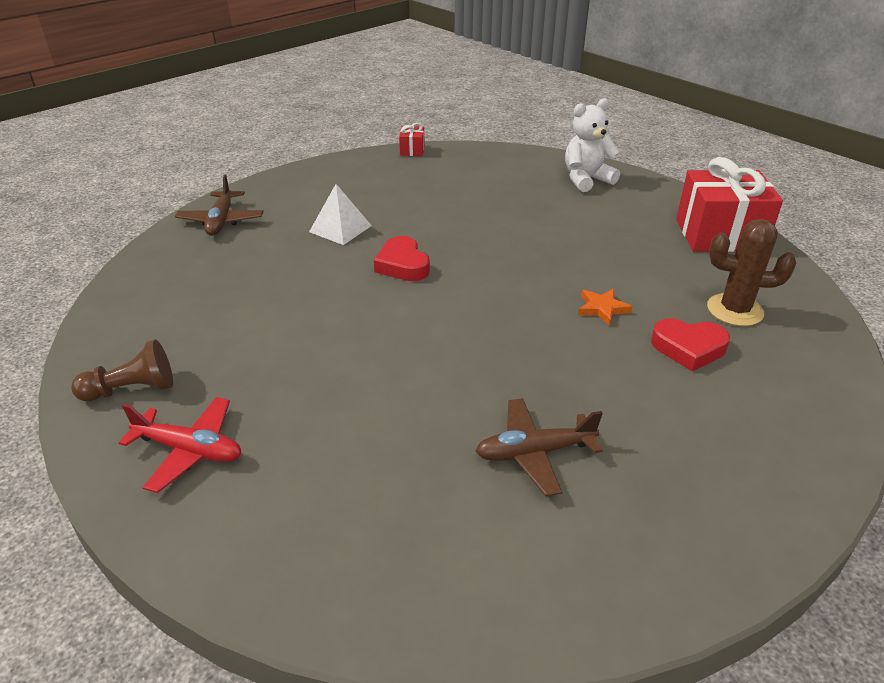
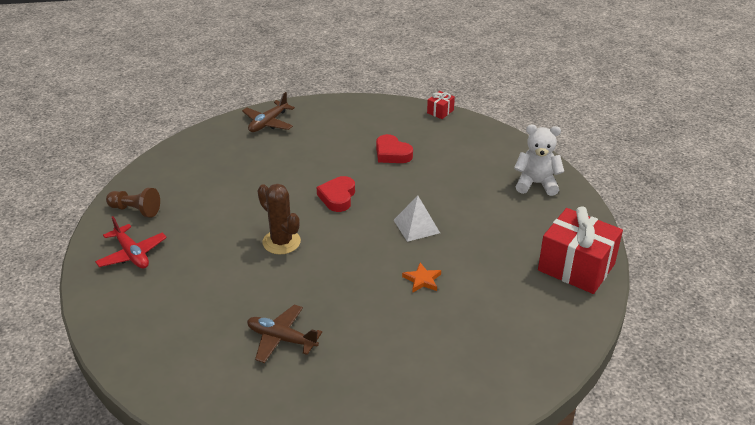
camera: 35 degrees right, 0 degrees up
white pyramid [309,184,372,245] -> white pyramid moved to [394,196,440,242]
red heart [651,318,730,371] -> red heart moved to [376,134,413,163]
brown cactus [707,219,796,326] -> brown cactus moved to [258,184,301,255]

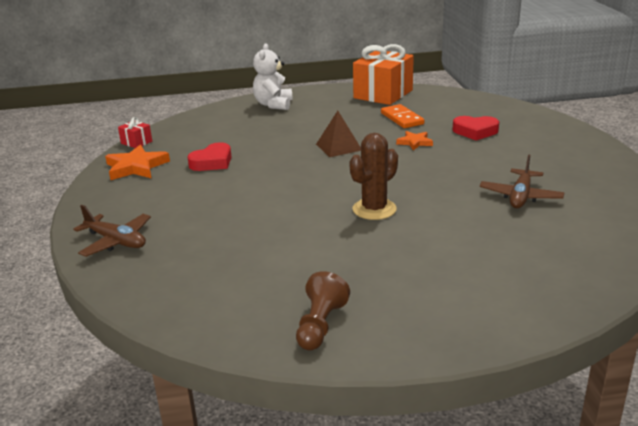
camera: 90 degrees left, 10 degrees down
red plane [95,216,167,269] -> none
red heart [317,176,355,212] -> red heart moved to [453,116,499,140]
white pyramid [394,196,440,242] -> brown pyramid [316,111,361,157]
red gift [538,206,623,294] -> orange gift [353,44,414,105]
none -> orange star [105,145,170,180]
none -> orange domino [381,104,425,128]

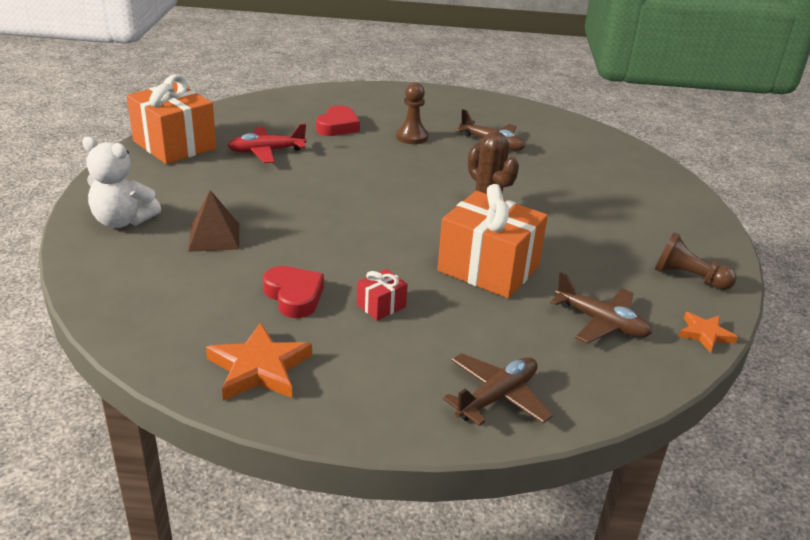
camera: 80 degrees left, 5 degrees up
red gift [118,117,152,148] -> red gift moved to [357,269,408,321]
brown pyramid [316,111,361,157] -> brown pyramid moved to [188,190,239,252]
orange domino [381,104,425,128] -> red plane [227,124,307,163]
orange star [396,131,433,150] -> orange star moved to [678,312,738,353]
none -> brown pawn [396,82,429,144]
none -> orange gift [437,184,548,298]
none -> brown plane [550,272,652,344]

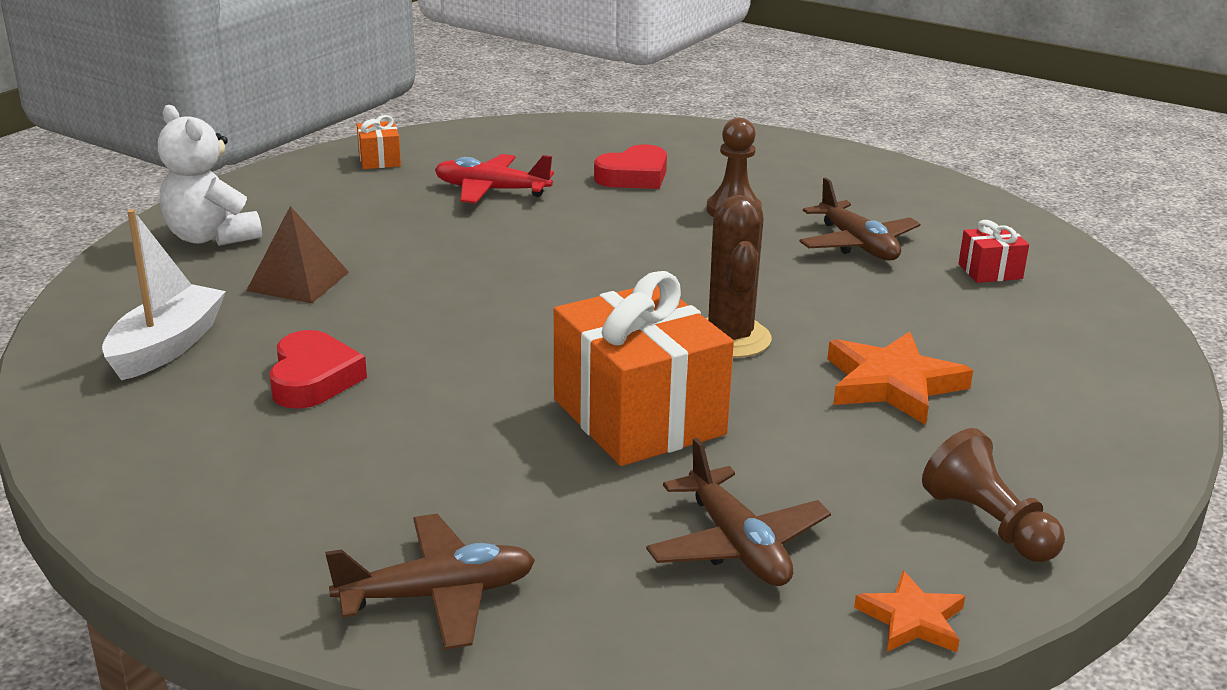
camera: 30 degrees right, 5 degrees down
orange gift [127,74,217,164] -> orange gift [357,115,401,169], size x0.44
orange star [206,322,312,401] -> orange star moved to [827,332,973,425]
red gift [357,269,408,321] -> red gift moved to [958,220,1029,283]
none -> white boat [102,209,226,380]

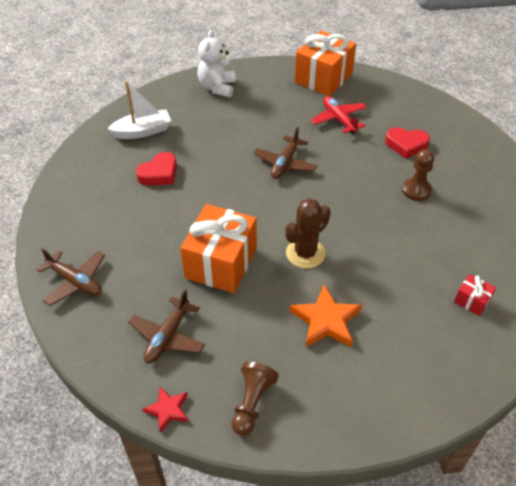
camera: 50 degrees right, 20 degrees up
brown pyramid [246,206,349,303] -> none
orange gift [357,115,401,169] -> orange gift [295,31,356,96], size x2.28
brown plane [799,178,920,260] -> brown plane moved to [254,127,317,179]
orange star [854,571,965,652] -> red star [142,387,188,433]

